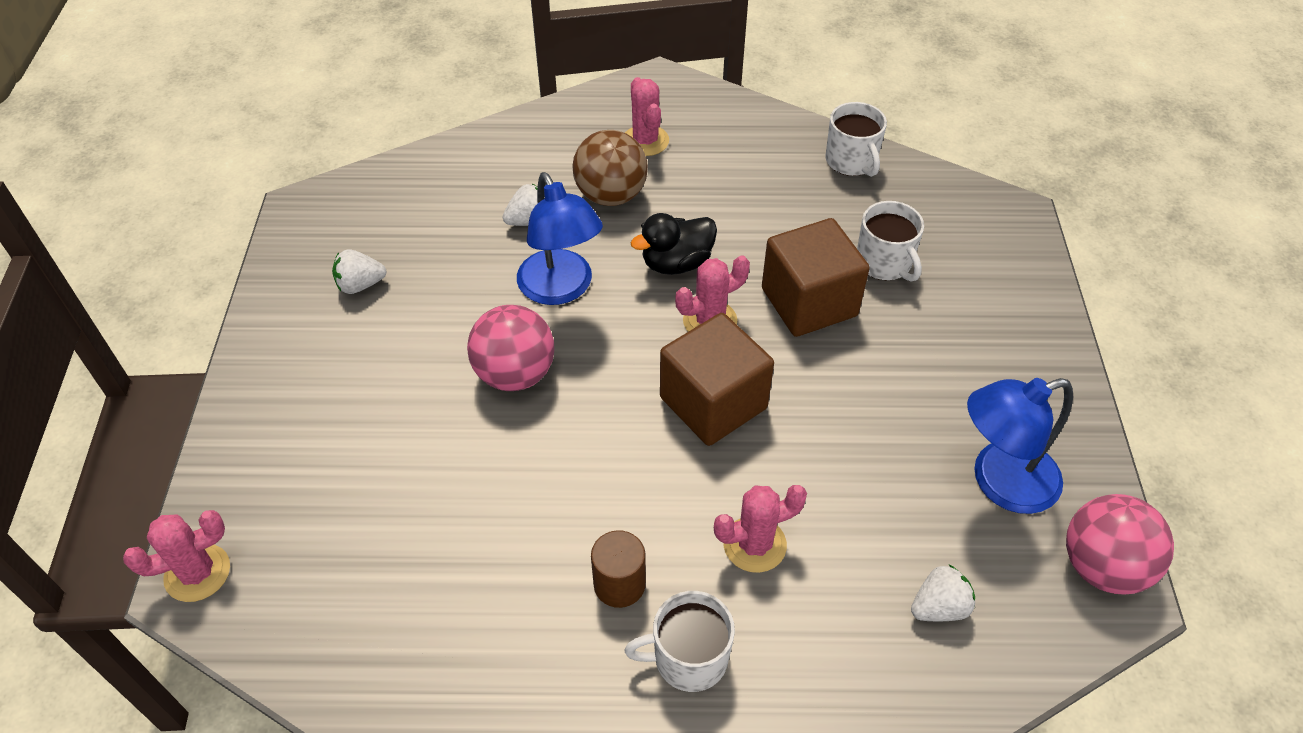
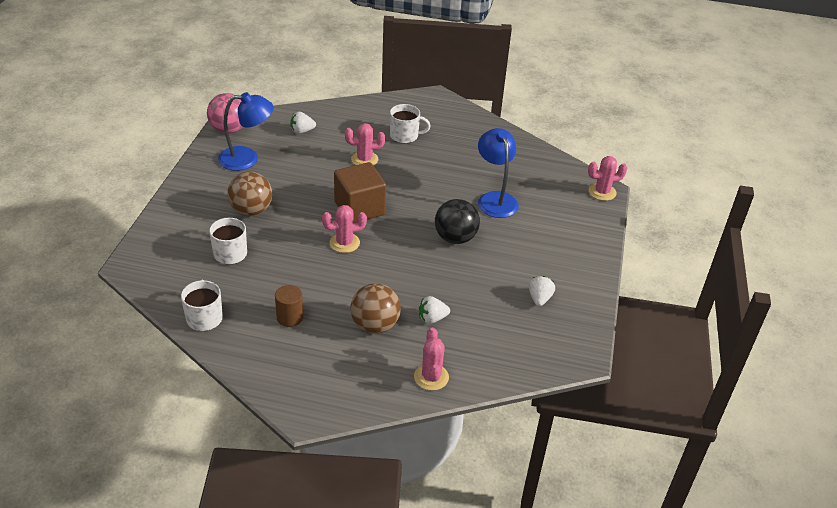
camera: 170 degrees left, 10 degrees down
white strawberry [332,250,387,294] -> white strawberry turned 75 degrees counterclockwise [529,276,555,306]
pink ball [467,305,555,391] -> black ball [435,199,480,244]
blue lamp [517,172,603,305] -> blue lamp moved to [478,128,519,218]
brown cylinder [591,530,646,608] -> brown cylinder moved to [275,285,303,327]
pink cactus [625,77,669,156] -> pink cactus moved to [414,328,449,391]
black duck [630,213,717,275] -> none
brown cube [762,218,870,337] -> none
none -> brown ball [227,172,272,216]

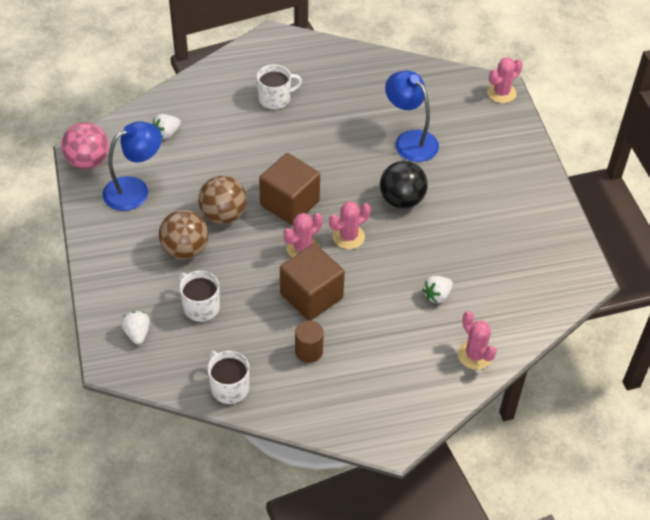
camera: 25 degrees left, 10 degrees up
pink cactus [345,123,385,166] -> pink cactus moved to [329,201,371,249]
brown ball [350,283,401,334] -> brown ball moved to [198,175,247,224]
white strawberry [529,276,555,306] -> white strawberry moved to [121,311,150,345]
none -> brown cube [280,244,345,321]

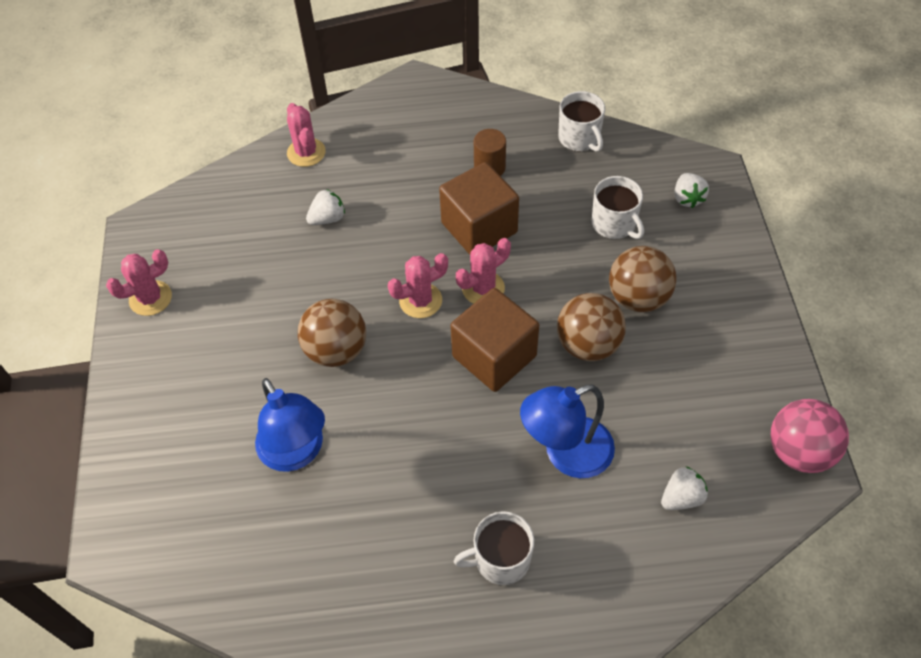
camera: 170 degrees left, 5 degrees up
blue lamp [103,121,162,211] -> blue lamp moved to [520,384,615,478]
black ball [380,161,428,209] -> brown ball [298,299,366,367]
pink cactus [487,57,523,103] -> pink cactus moved to [106,249,172,316]

